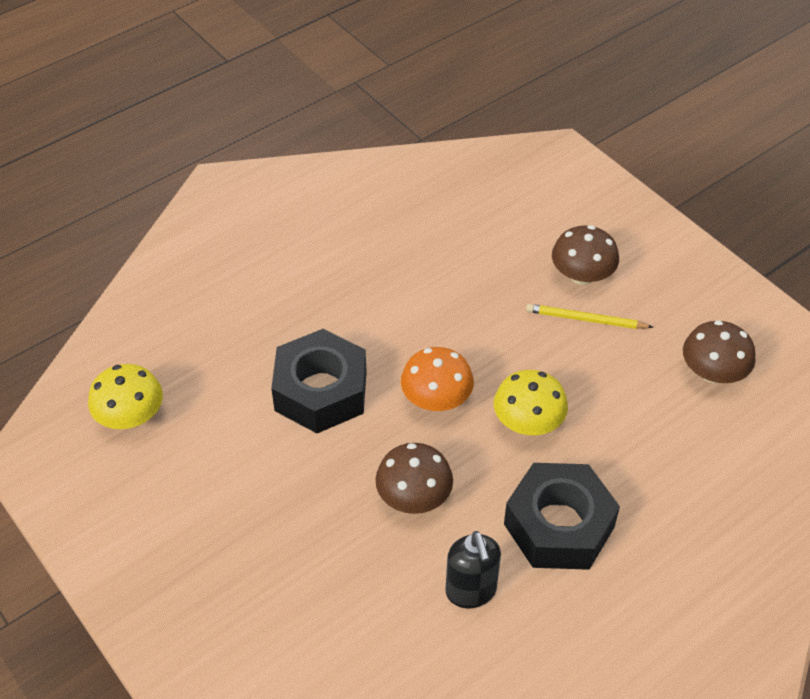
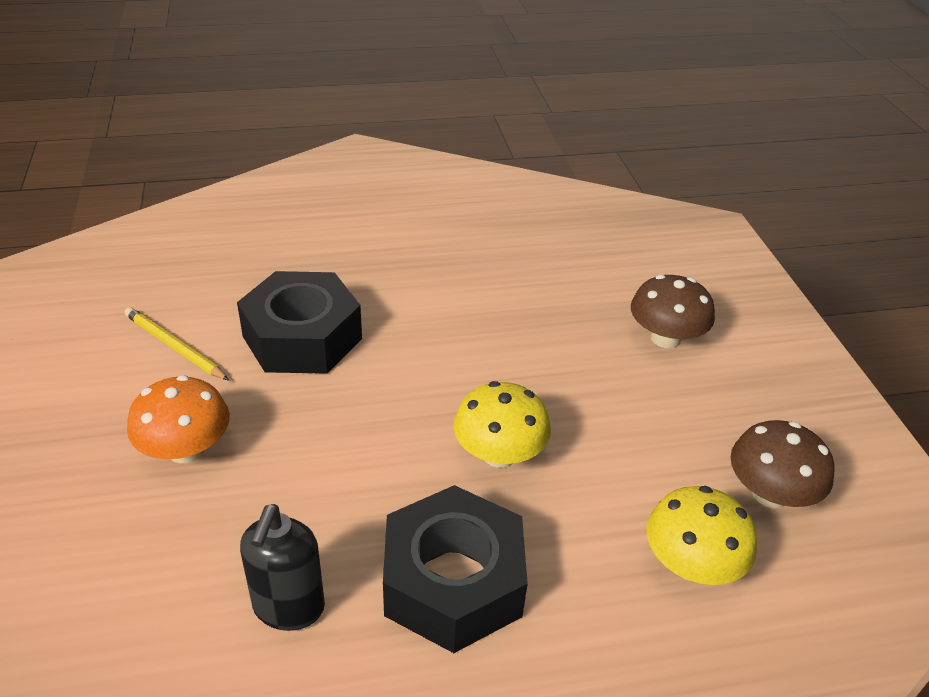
camera: 25 degrees right, 10 degrees down
yellow mushroom [88,364,163,429] -> yellow mushroom moved to [646,486,757,585]
brown mushroom [375,443,453,514] -> none
orange mushroom [401,347,474,411] -> orange mushroom moved to [127,375,230,463]
yellow pencil [526,304,653,329] -> yellow pencil moved to [125,307,229,381]

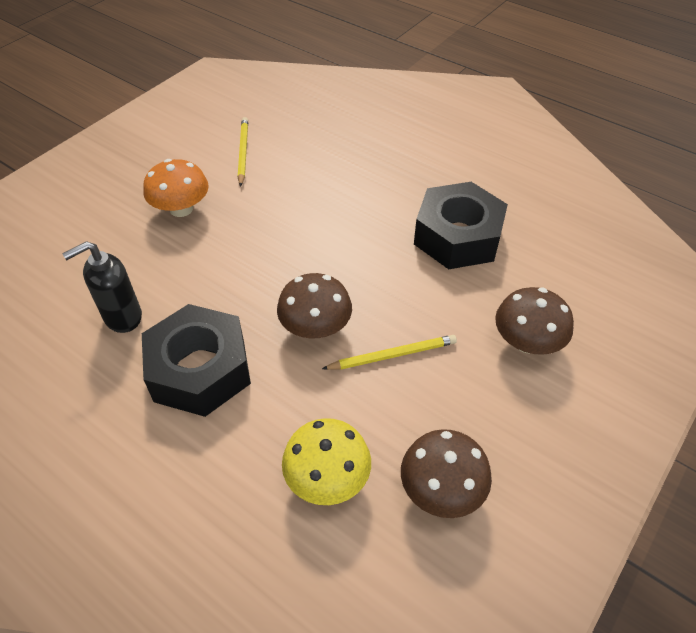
camera: 50 degrees right, 10 degrees up
black nut [237,271,362,373] -> black nut moved to [414,182,508,269]
yellow mushroom [453,381,551,468] -> brown mushroom [277,273,352,338]
none -> yellow pencil [322,335,457,370]

